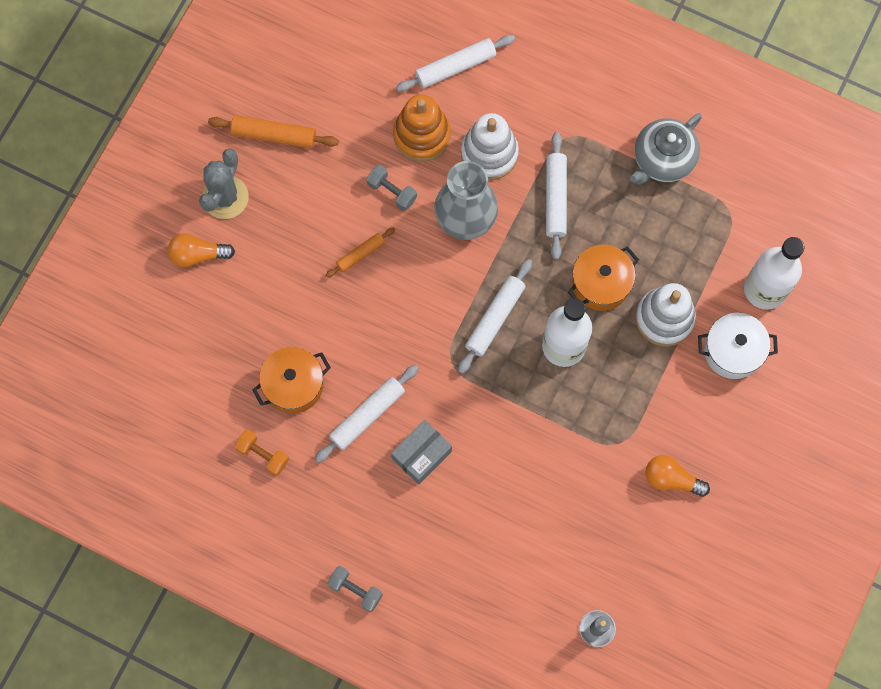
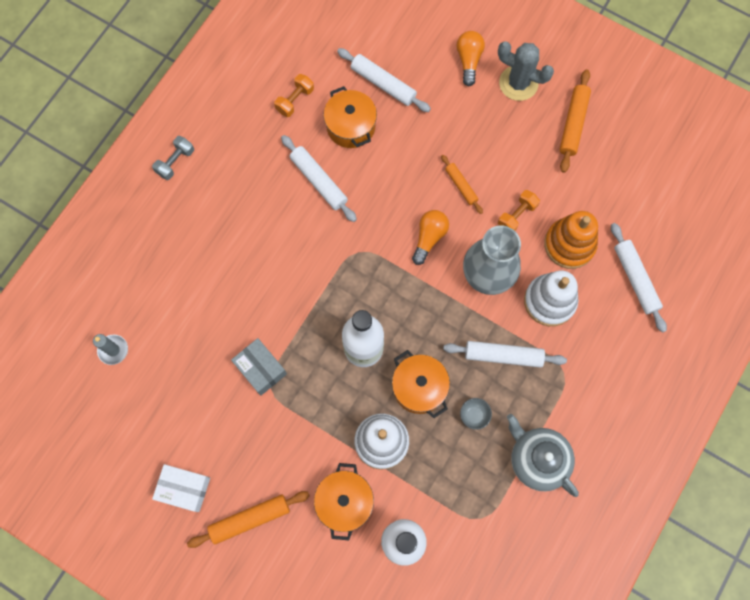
camera: 95 degrees right, 0 degrees up
grey dumbbell [366,165,417,211] -> orange dumbbell [498,190,540,231]
grey box [391,420,452,484] -> grey box moved to [231,338,287,396]
white rolling pin [458,259,532,374] -> white rolling pin moved to [337,48,431,112]
orange light bulb [646,455,710,497] -> orange light bulb moved to [412,210,449,265]
white pot [698,313,778,379] -> orange pot [314,463,374,540]
none -> white box [152,464,210,512]
none -> orange rolling pin [187,491,310,548]
none -> grey bowl [460,398,492,430]

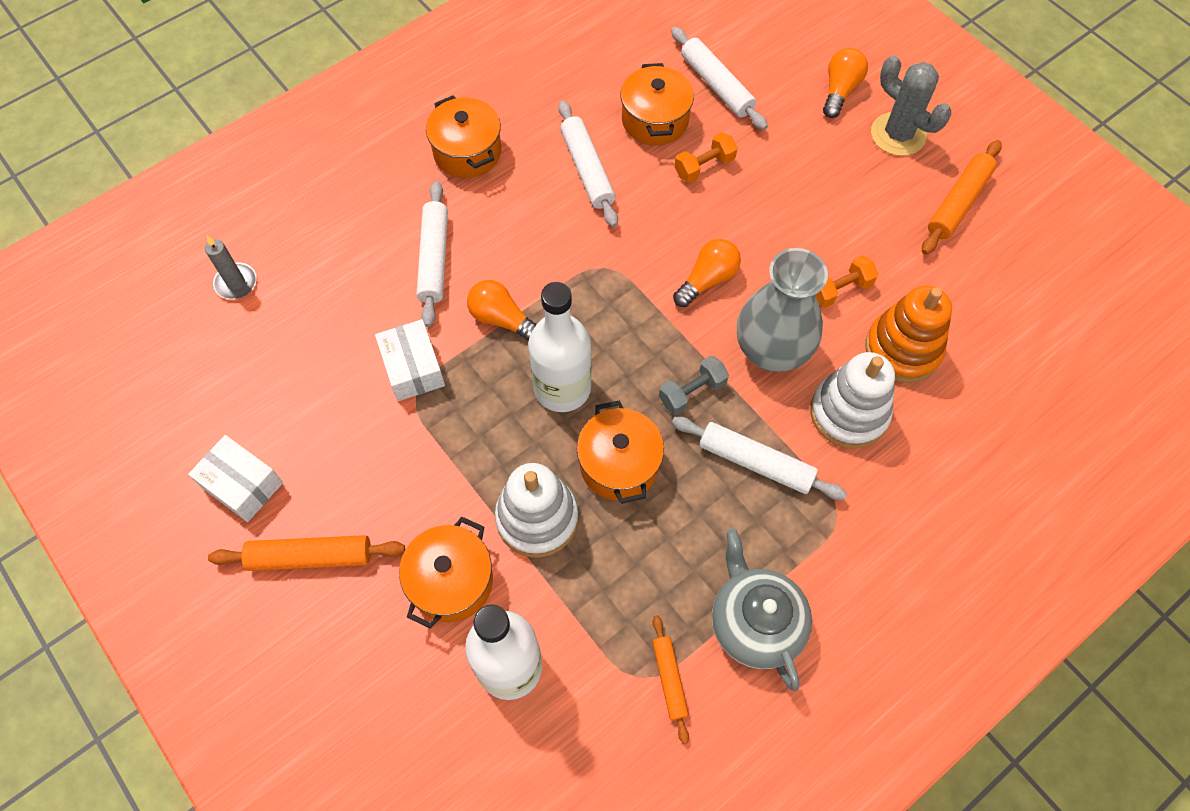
camera: 20 degrees right, 10 degrees down
grey dumbbell [152,136,194,180] -> grey dumbbell moved to [659,356,729,415]
grey box [231,338,287,396] -> white box [375,319,445,401]
orange dumbbell [274,74,314,117] -> orange dumbbell moved to [674,132,738,183]
orange rolling pin [441,155,483,214] -> orange rolling pin moved to [652,615,689,744]
grey bowl [460,398,492,430] -> none
white rolling pin [611,223,667,333] -> white rolling pin moved to [416,181,448,327]
none -> orange pot [426,95,501,178]
none -> orange light bulb [467,280,537,341]

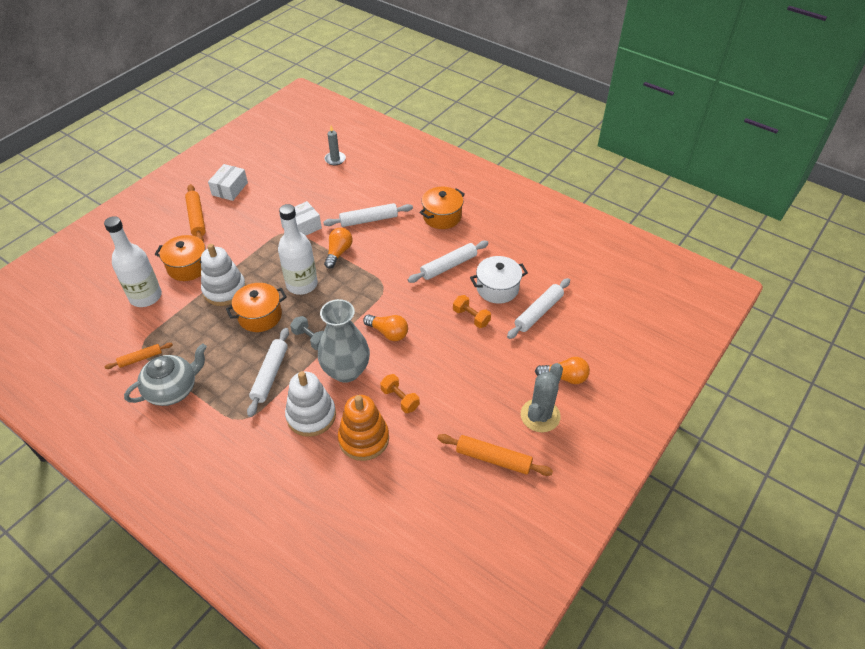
camera: 75 degrees right, 15 degrees down
orange pot [620,63,694,146] -> white pot [470,256,528,304]

